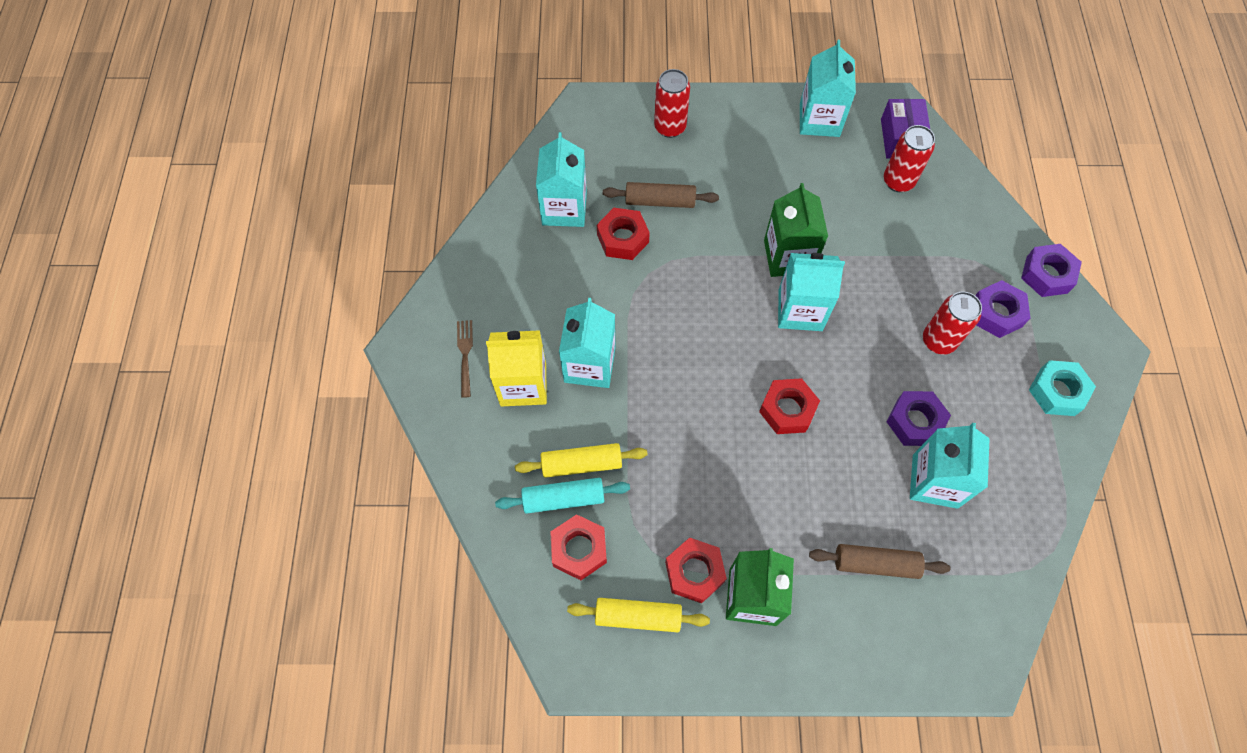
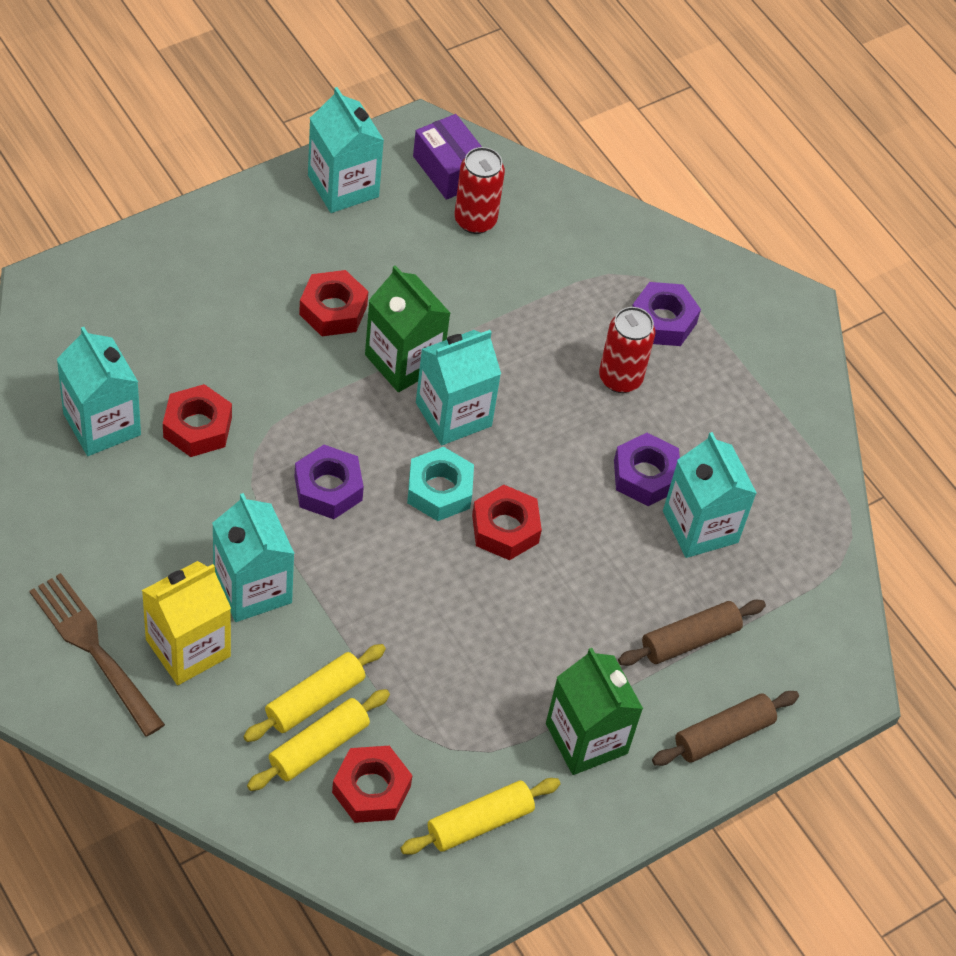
camera: 40 degrees left, 10 degrees down
brown fork [457,320,473,398] -> brown fork [29,573,165,737], size x1.77
turquoise rolling pin [495,478,630,514] -> yellow rolling pin [247,689,390,791]
brown rolling pin [603,182,719,208] -> brown rolling pin moved to [652,691,799,766]
red can [654,69,690,138] -> none
red nut [665,537,727,603] -> red nut moved to [299,270,368,336]
purple nut [1021,244,1082,297] -> purple nut moved to [295,445,364,519]
turquoise nut [1029,360,1096,416] -> turquoise nut moved to [407,447,474,521]

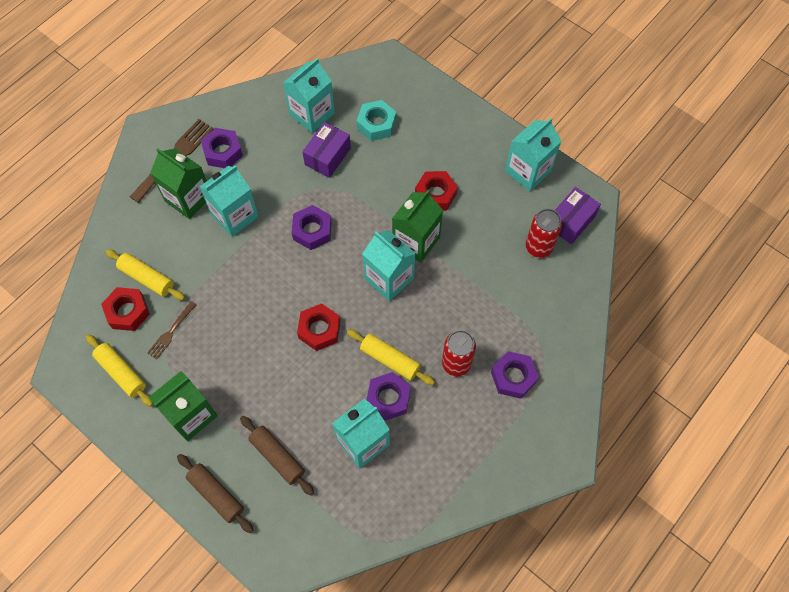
camera: 80 degrees right, 10 degrees up
yellow carton [142,561,231,685] -> green carton [150,149,207,219]
red nut [163,384,232,457] -> purple box [302,122,351,178]
yellow rolling pin [243,644,386,742] -> yellow rolling pin moved to [347,329,435,385]
turquoise nut [407,447,474,521] -> turquoise nut moved to [357,100,396,141]
none -> brown fork [147,301,197,360]
none -> purple nut [201,128,243,168]

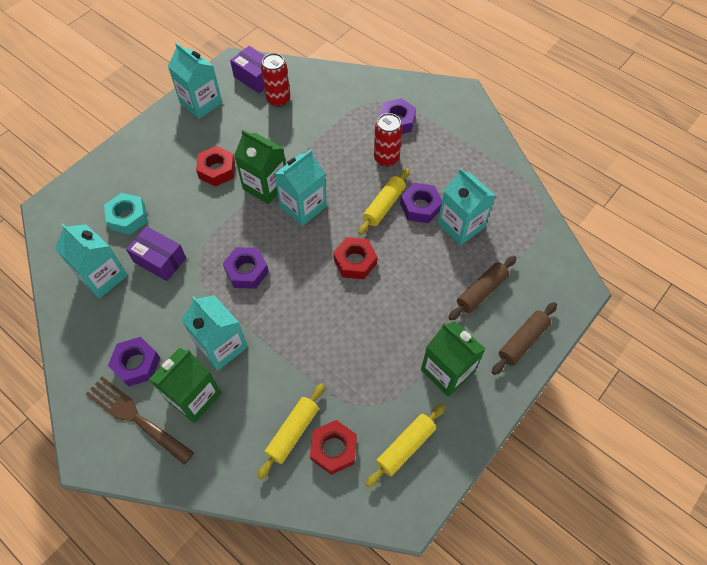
camera: 90 degrees left, 5 degrees down
brown fork [147,301,197,360] -> none

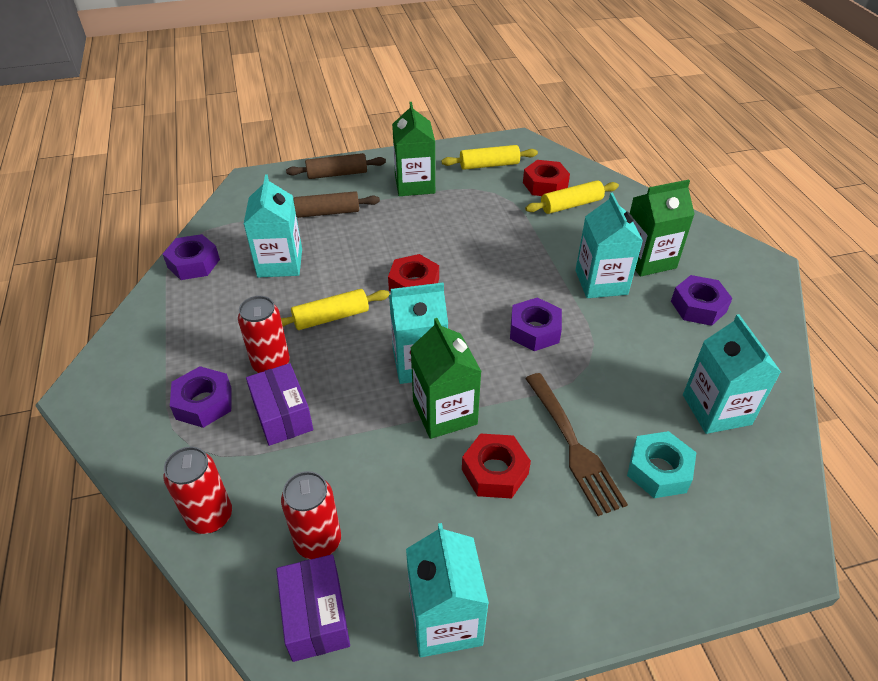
camera: 145 degrees left, 15 degrees down
brown fork [86,377,194,465] -> brown fork moved to [525,373,628,516]
purple box [126,226,186,281] -> purple box moved to [246,363,313,446]
purple nut [400,183,442,223] -> purple nut moved to [163,234,220,280]
none -> red can [164,447,232,534]

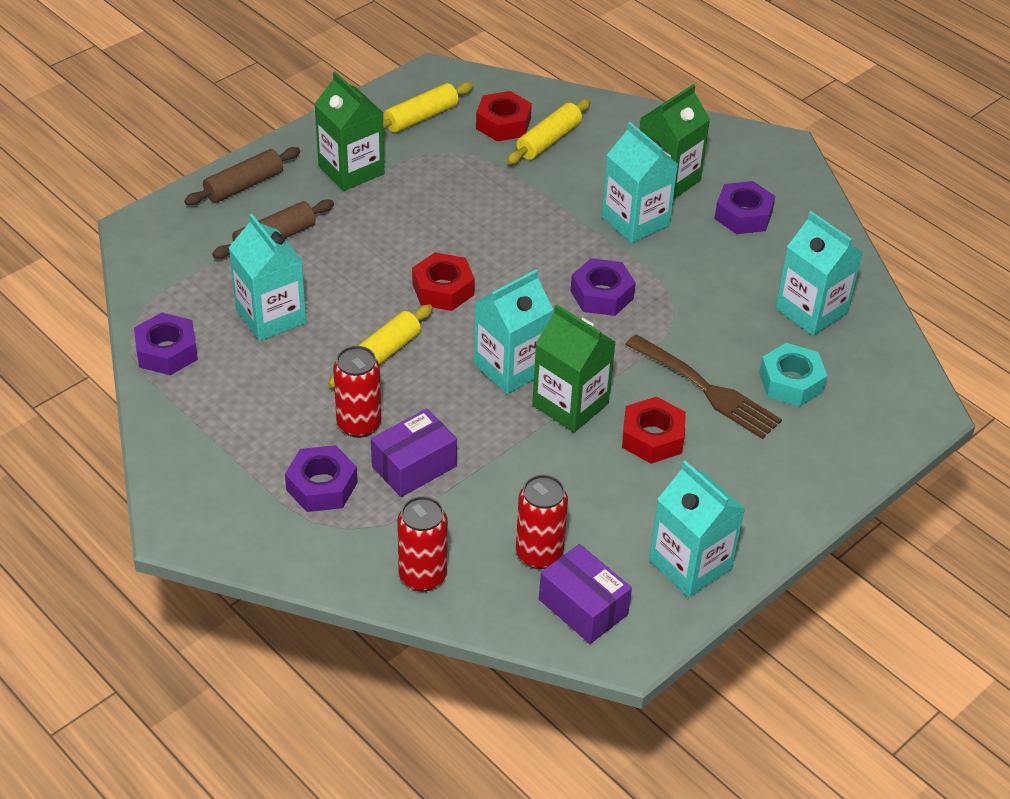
camera: 30 degrees left, 0 degrees up
purple box [246,363,313,446] -> purple box turned 75 degrees counterclockwise [371,409,457,497]

